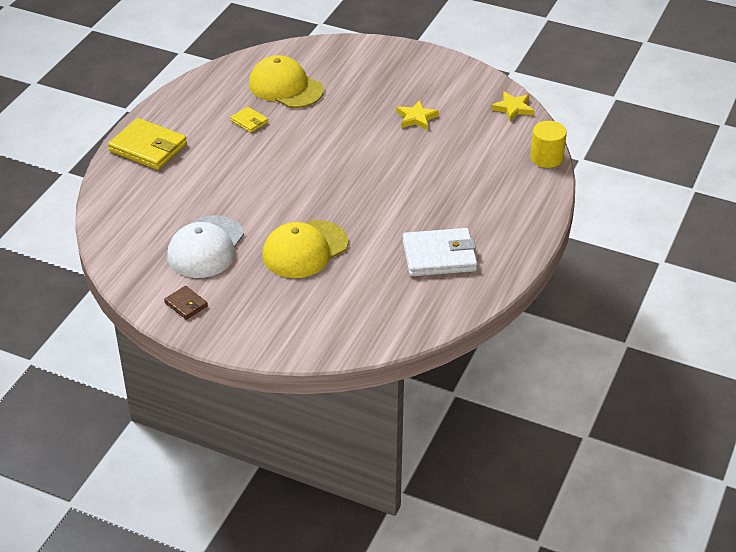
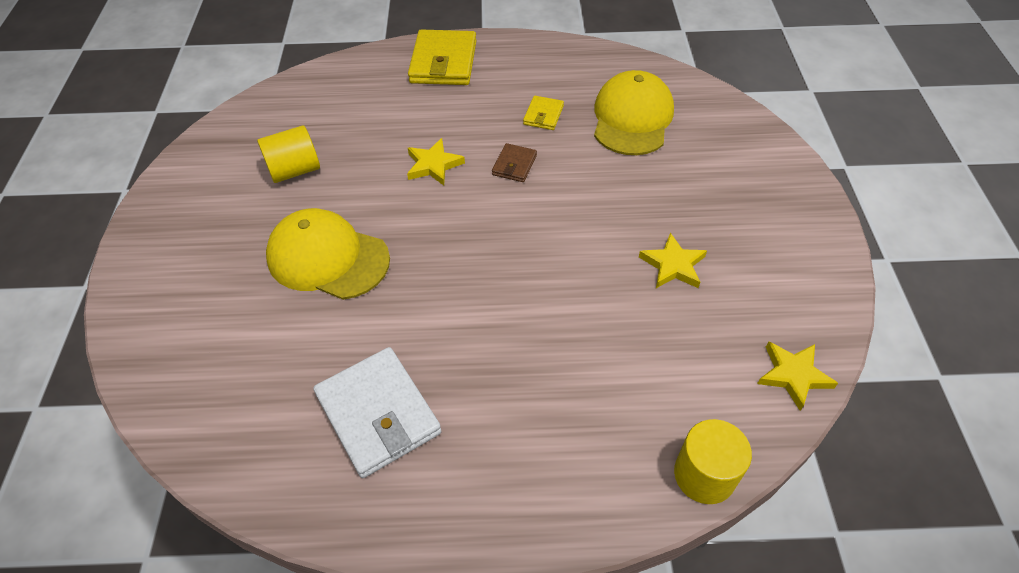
camera: 65 degrees right, 10 degrees up
brown wallet [164,286,208,320] -> brown wallet moved to [492,143,537,182]
white cap [167,215,244,278] -> yellow cylinder [257,125,320,183]
none -> yellow star [407,138,465,185]

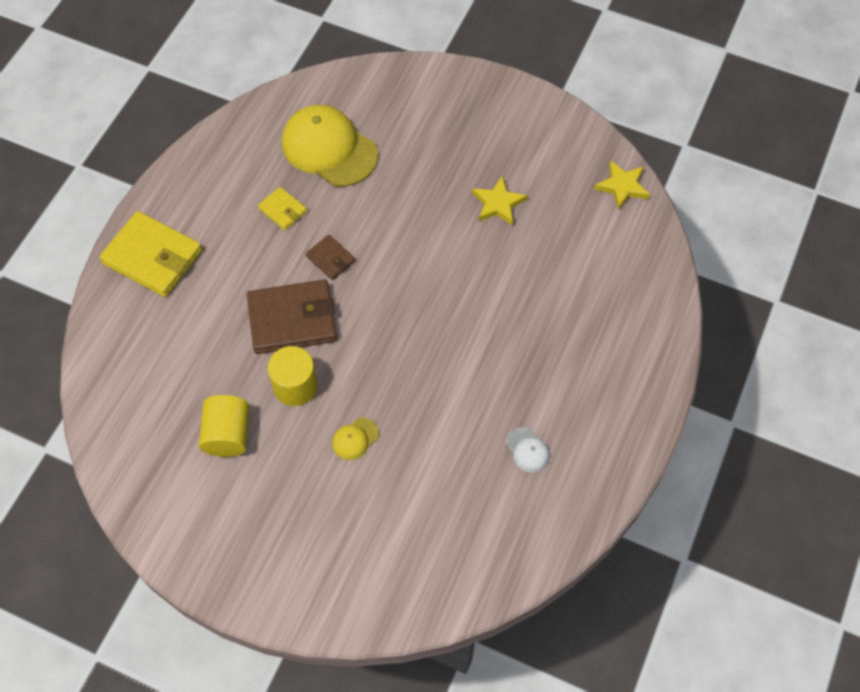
camera: 65 degrees left, 10 degrees up
yellow cap [266,208,390,300] -> yellow cap [332,417,379,460], size x0.42
white wallet [313,347,441,478] -> white cap [506,427,550,473]
yellow star [407,138,465,185] -> brown wallet [247,279,337,354]
yellow cylinder [674,419,752,504] -> yellow cylinder moved to [268,346,318,406]

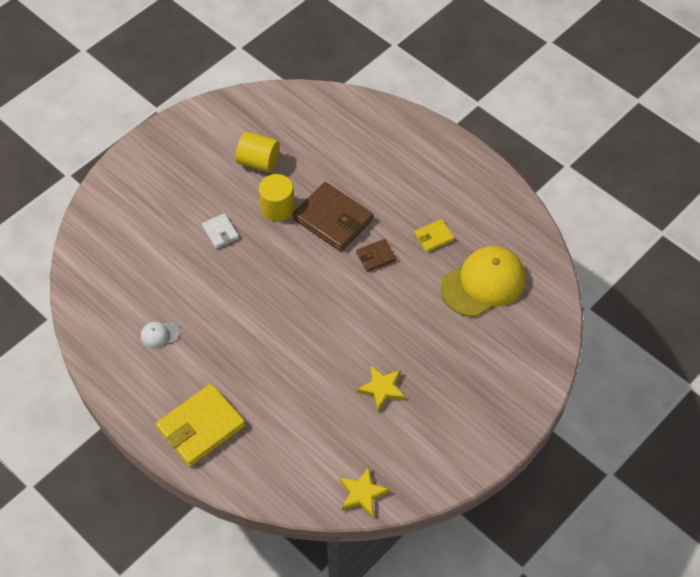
camera: 110 degrees right, 5 degrees down
yellow wallet [99,211,202,297] -> yellow wallet moved to [156,384,246,467]
brown wallet [247,279,337,354] -> brown wallet turned 60 degrees counterclockwise [292,182,373,251]
yellow cap [332,417,379,460] -> white wallet [202,213,239,249]

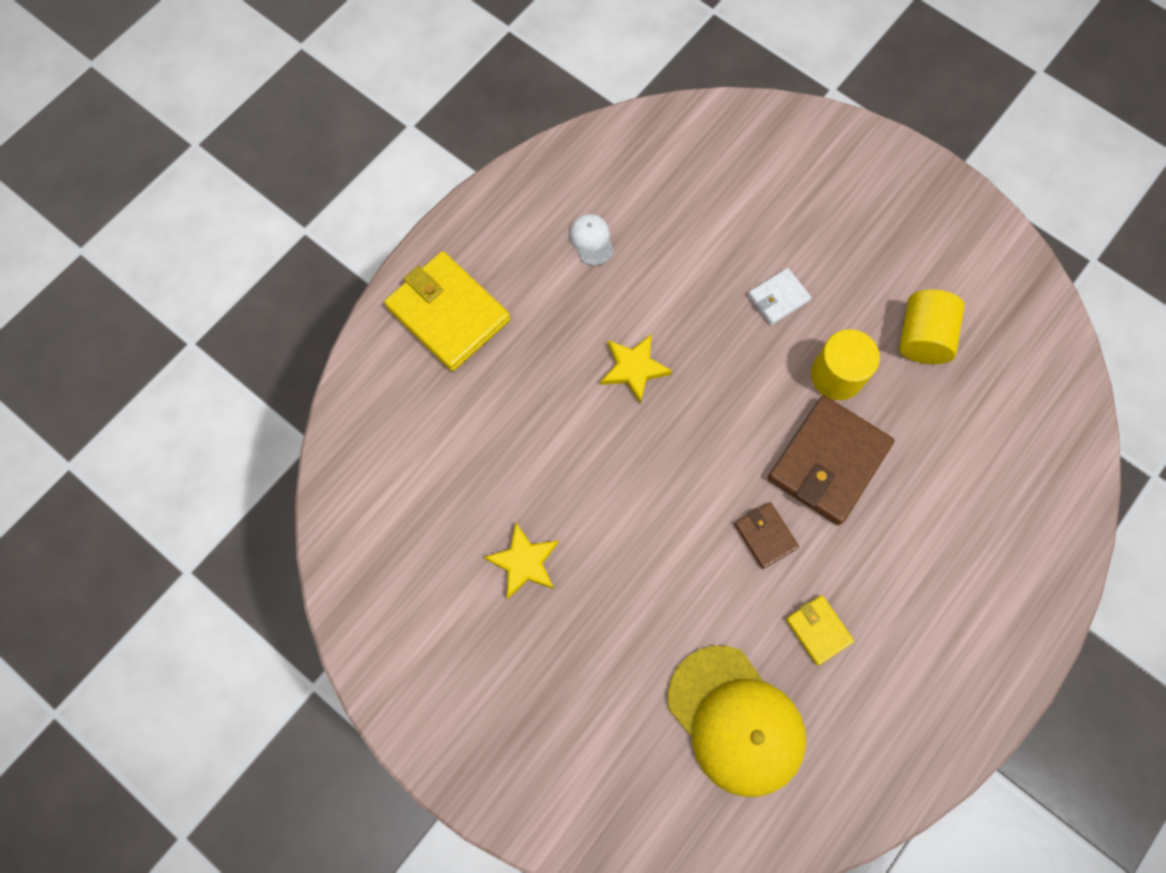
camera: 85 degrees right, 15 degrees up
yellow star [340,467,390,517] -> yellow star moved to [601,335,672,404]

